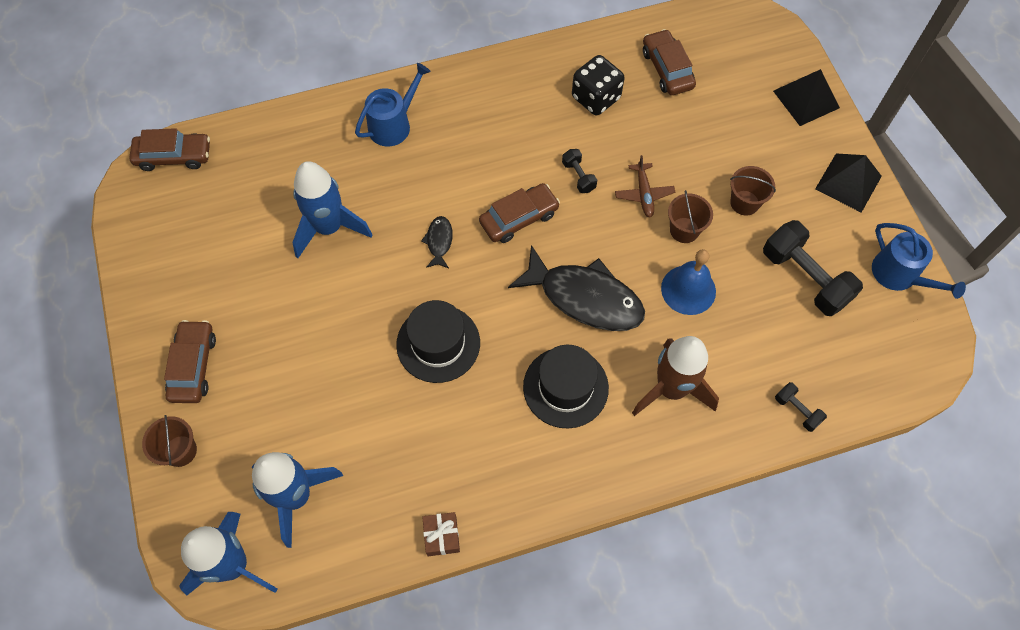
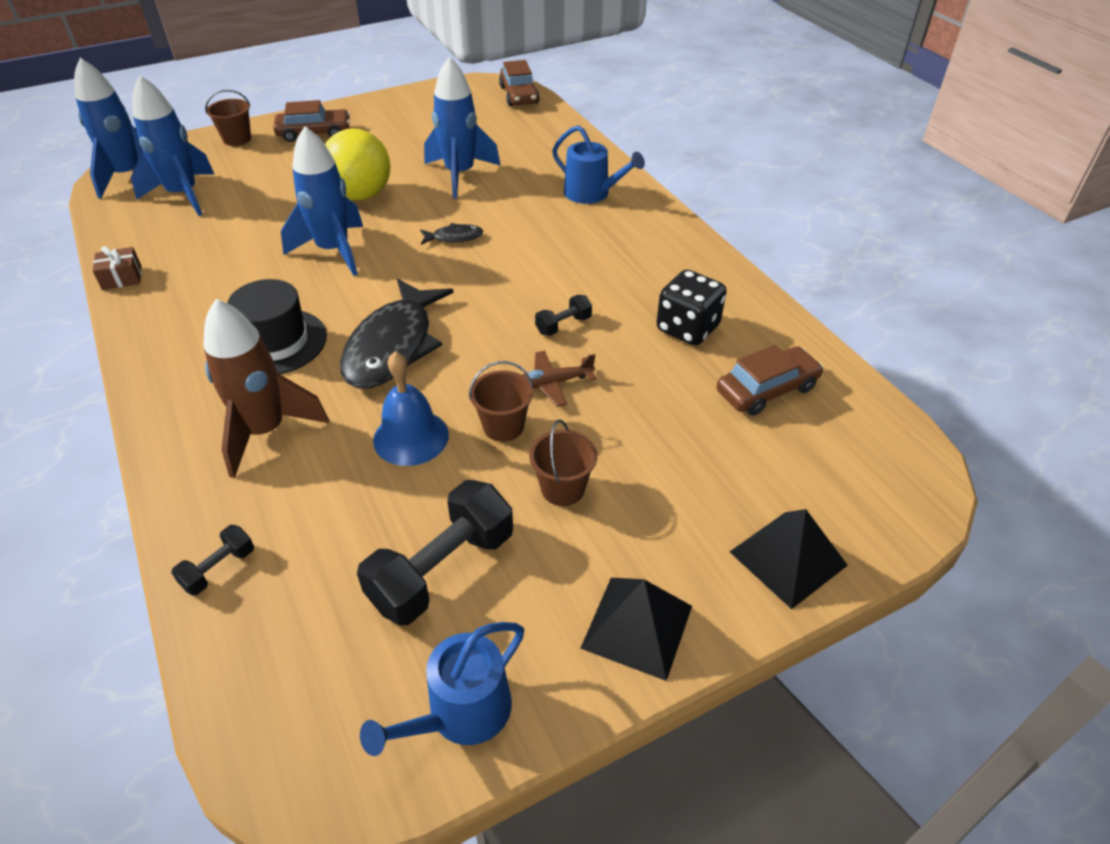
camera: 80 degrees right, 20 degrees down
black hat [396,300,480,383] -> blue rocket [281,126,363,276]
brown car [479,183,560,243] -> none
none -> yellow ball [325,129,391,200]

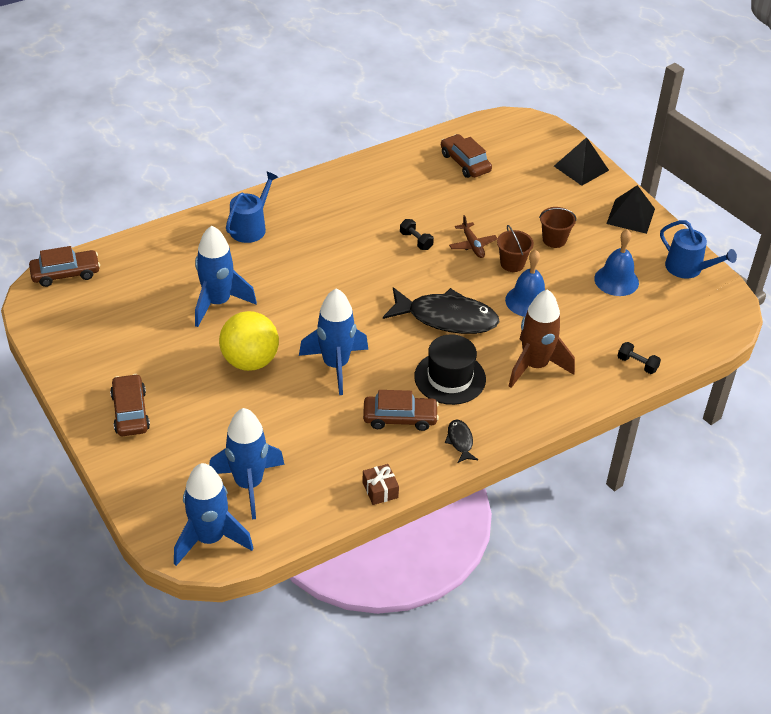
camera: 95 degrees left, 0 degrees up
brown bucket [205,90,251,146] -> none
black dumbbell [357,480,513,625] -> blue bell [594,229,639,296]
black fish [420,223,484,245] -> black fish moved to [445,420,478,463]
black dice [656,270,727,346] -> none
none -> brown car [363,390,439,431]

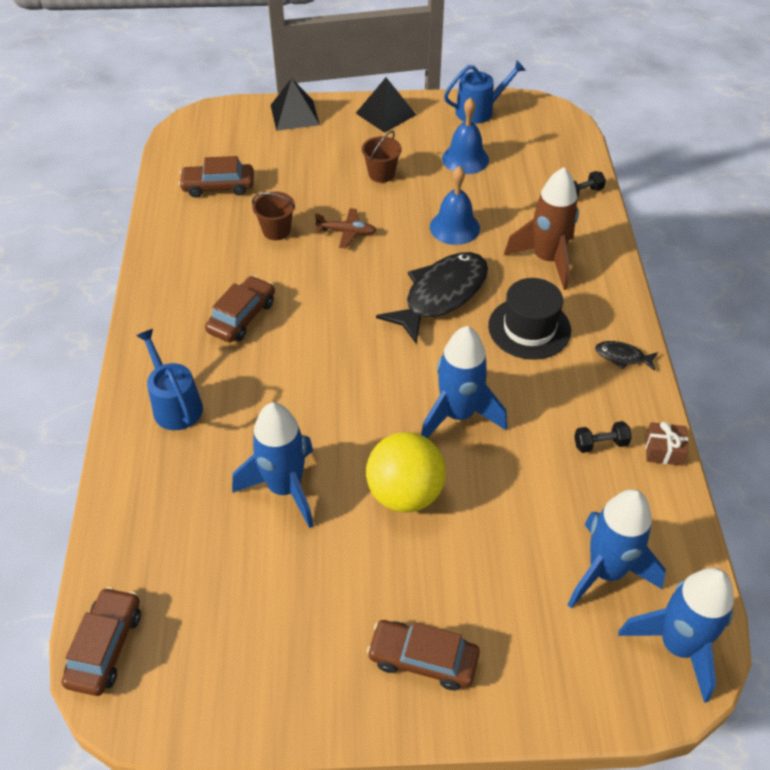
camera: 60 degrees left, 5 degrees up
brown car [363,390,439,431] -> brown car moved to [205,276,275,343]
black dumbbell [400,219,434,250] -> black dumbbell moved to [574,421,632,453]
brown bucket [497,225,534,272] -> brown bucket moved to [252,192,295,240]

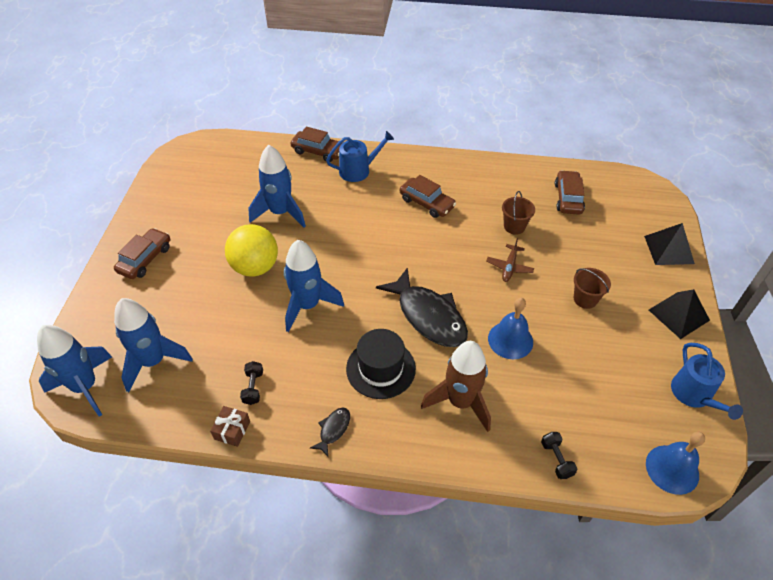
camera: 100 degrees right, 0 degrees up
brown car [62,587,141,696] -> brown car moved to [291,126,342,162]
blue bell [442,97,489,174] -> blue bell moved to [646,432,705,495]

